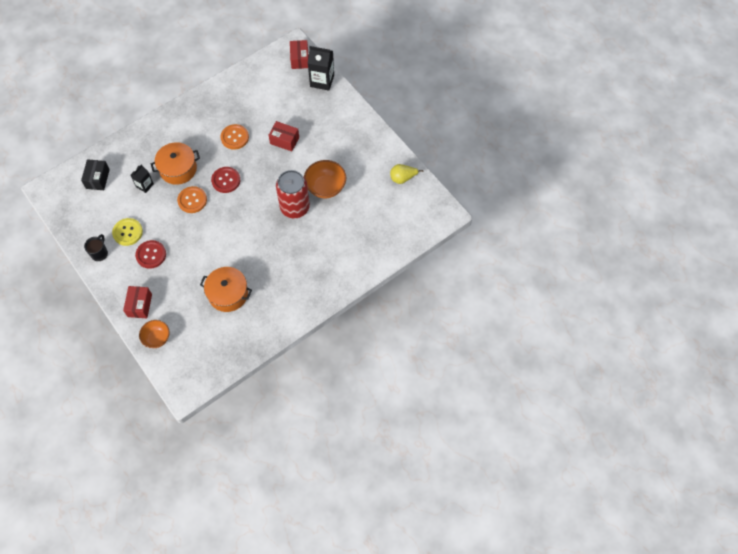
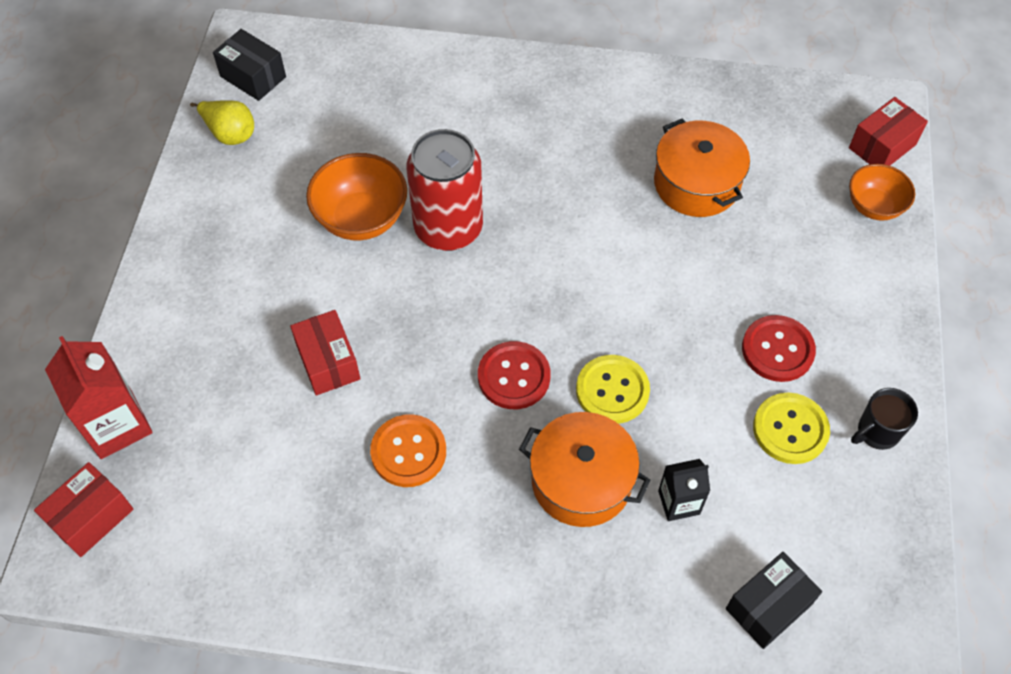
camera: 135 degrees left, 5 degrees down
red box [123,286,152,318] -> red box moved to [849,97,928,166]
orange button [177,186,207,213] -> yellow button [576,355,650,424]
black carton [308,46,334,91] -> red carton [45,336,153,459]
none -> black box [213,29,286,101]

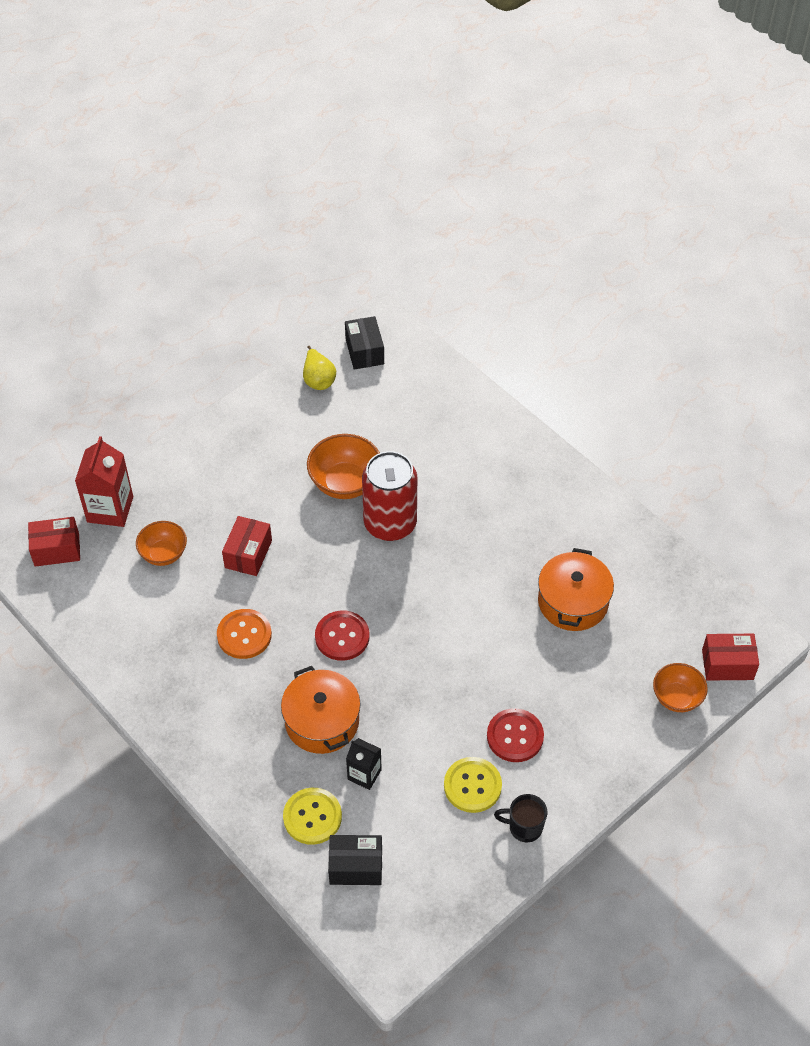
camera: 40 degrees right, 5 degrees down
yellow button [576,355,650,424] -> yellow button moved to [283,788,342,845]
none -> orange bowl [136,521,187,566]

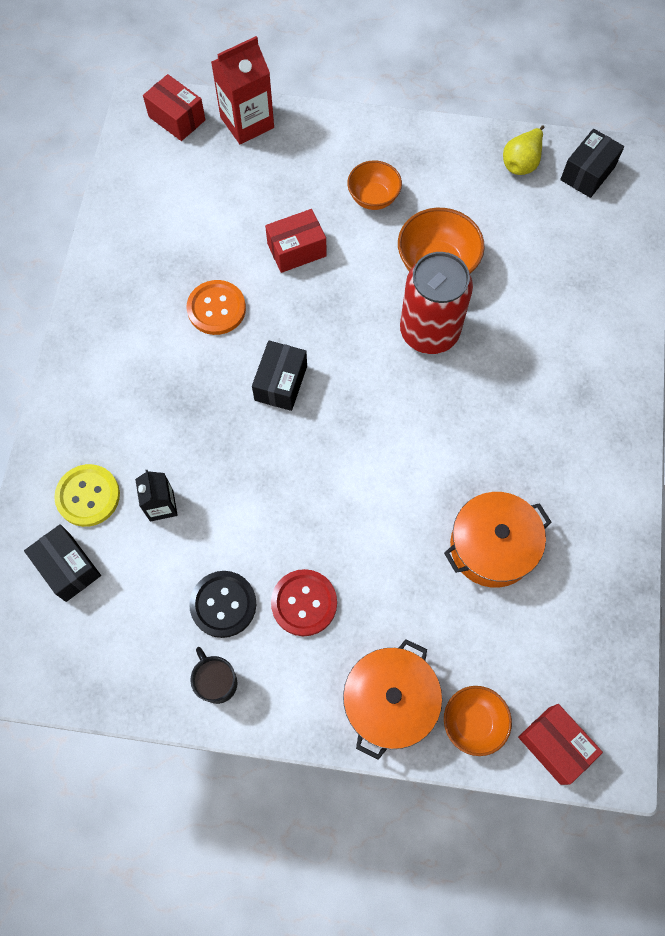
camera: 50 degrees right, 15 degrees up
orange bowl [136,521,187,566] -> orange bowl moved to [347,161,402,210]
orange pot [281,666,361,754] -> orange pot moved to [343,639,442,760]
red button [315,610,370,661] -> black box [252,340,307,411]
yellow button [444,757,502,813] -> black button [189,571,256,638]

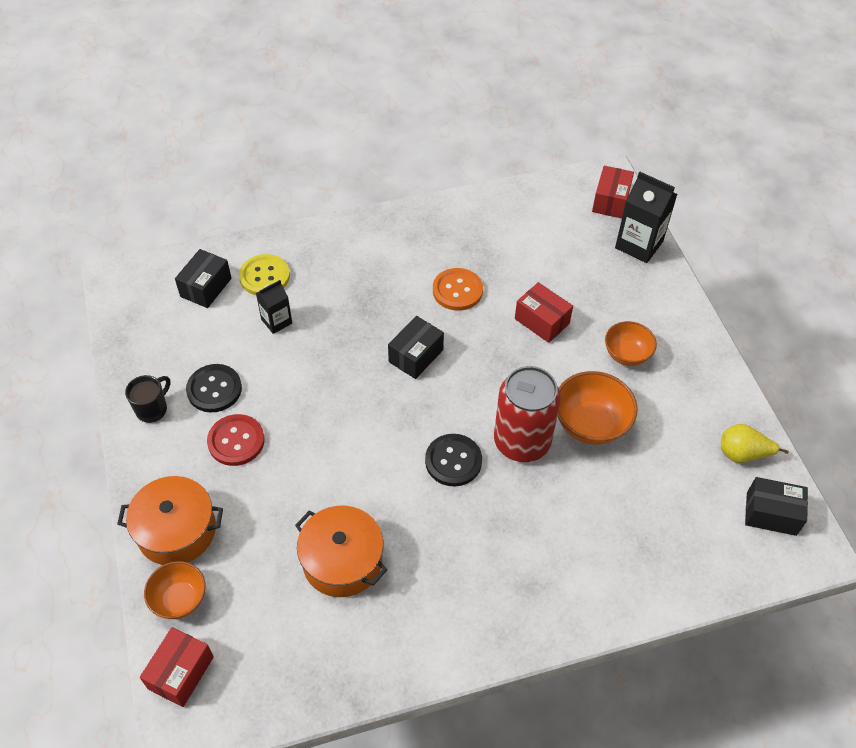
camera: 65 degrees right, 15 degrees down
red carton [211,36,274,144] -> black carton [615,172,677,263]
black box [252,340,307,411] -> black box turned 45 degrees counterclockwise [388,316,444,379]
none -> black button [425,434,482,486]

